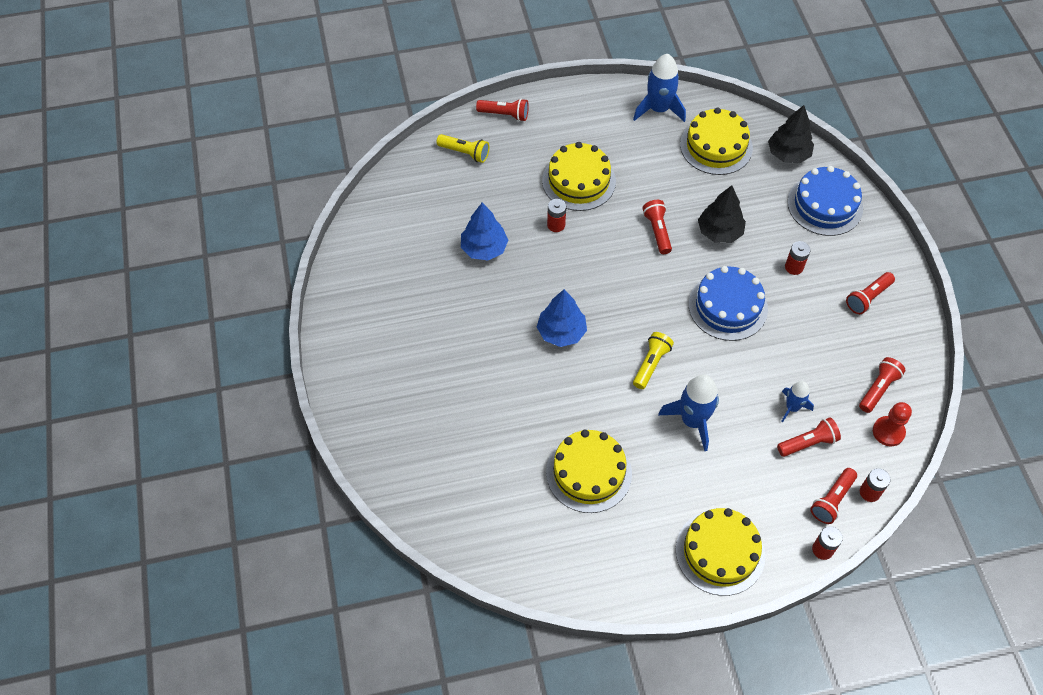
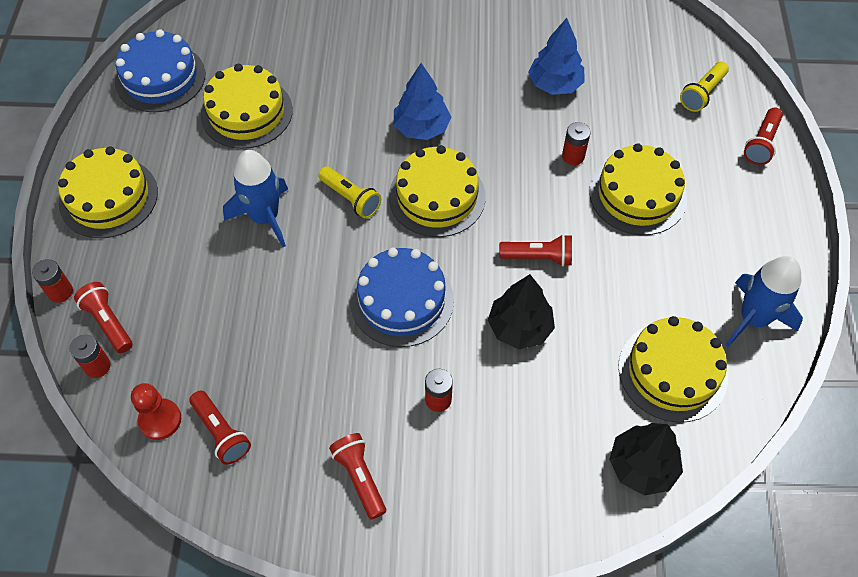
camera: 105 degrees right, 0 degrees up
red flashlight [777,418,841,457] -> none
blue rocket [781,381,814,423] -> none
blue cake [787,166,863,236] -> blue cake moved to [115,29,205,112]
none -> yellow cake [389,145,486,237]

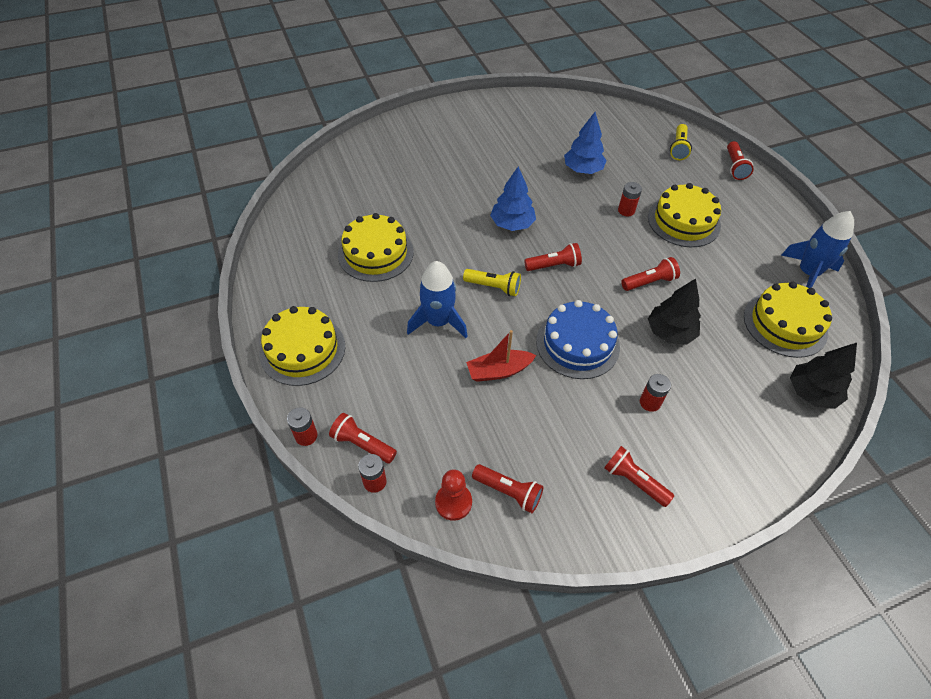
camera: 25 degrees left, 5 degrees down
blue cake [115,29,205,112] -> none
yellow cake [389,145,486,237] -> red flashlight [524,243,582,271]
none -> red boat [466,330,536,382]

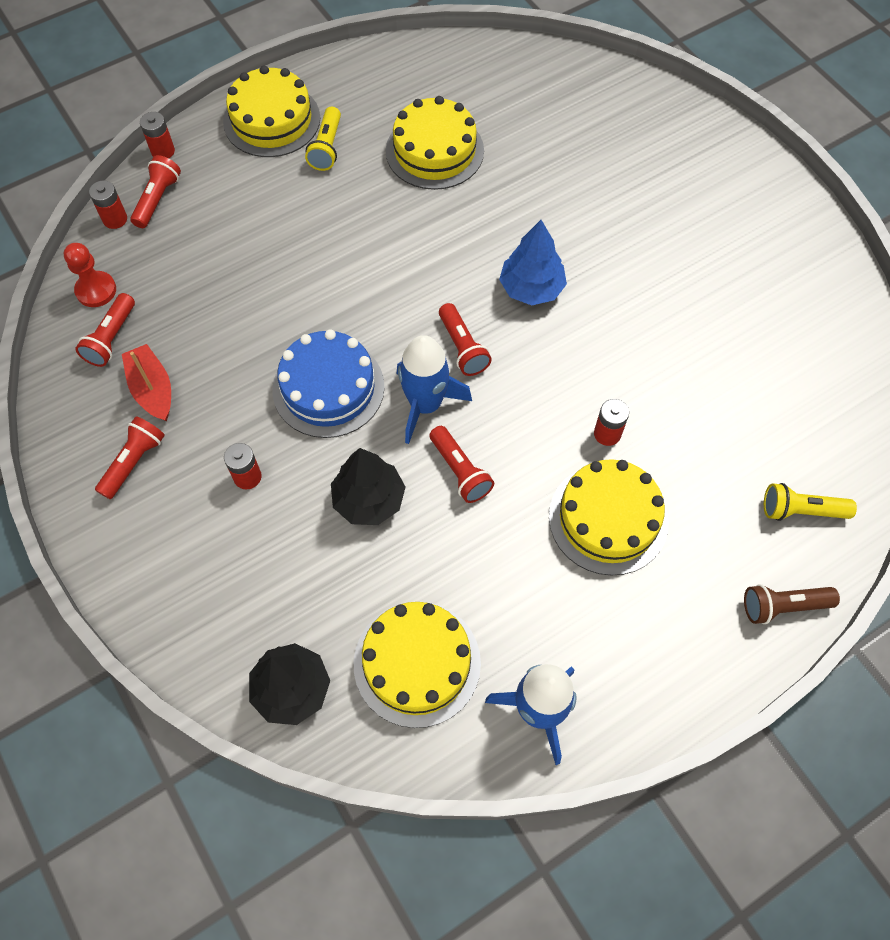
camera: 80 degrees right, 10 degrees up
blue rocket [407,261,468,338] -> blue rocket moved to [397,335,472,444]
yellow flashlight [463,269,521,296] -> yellow flashlight moved to [305,107,341,171]
red boat [466,330,536,382] -> red boat moved to [122,344,171,422]
blue tree [564,112,607,174] -> none
red flashlight [727,141,754,180] -> brown flashlight [744,584,840,624]

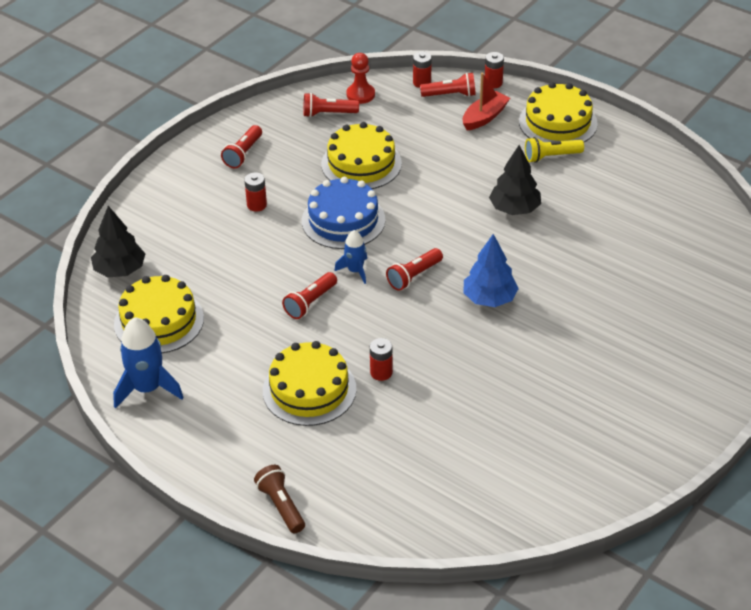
camera: 70 degrees right, 20 degrees down
red flashlight [95,416,165,499] -> red flashlight turned 105 degrees clockwise [221,125,262,168]
red boat [122,344,171,422] -> red boat moved to [463,73,510,131]
black tree [331,448,405,525] -> black tree moved to [489,145,541,215]
yellow cake [386,96,484,190] -> yellow cake moved to [321,122,402,189]
blue rocket [397,335,472,444] -> blue rocket [334,230,367,284], size x0.59
yellow flashlight [764,483,857,521] -> none

